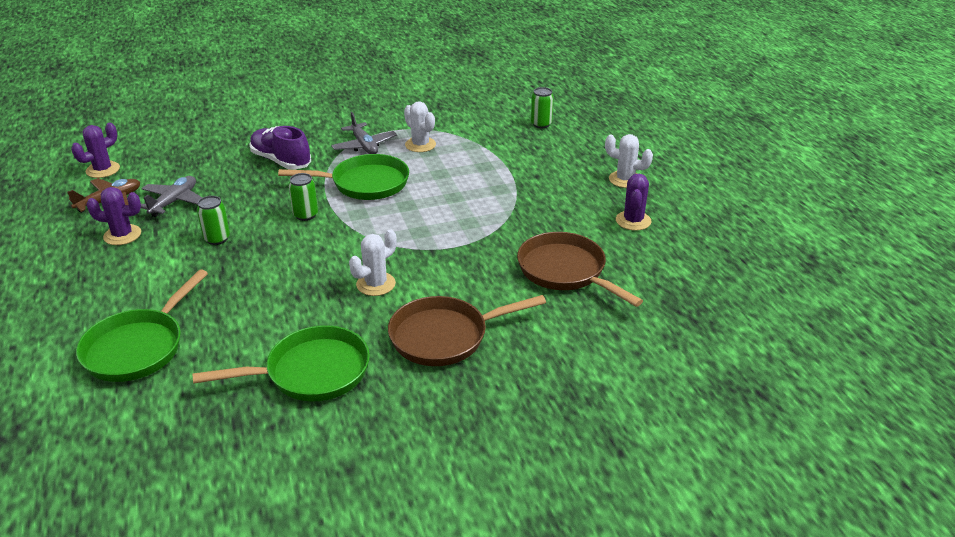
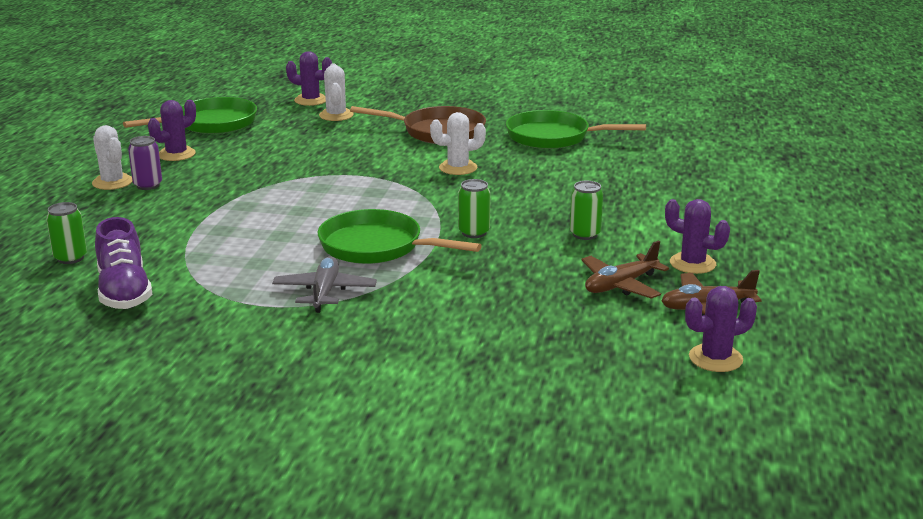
camera: 150 degrees left, 10 degrees down
green pan [76,269,208,382] -> green pan moved to [123,97,257,134]
grey plane [141,176,203,217] -> brown plane [582,240,669,299]
purple shoe [249,126,311,170] -> purple shoe moved to [95,217,153,309]
white cactus [404,101,436,152] -> white cactus moved to [319,63,354,121]
brown pan [517,232,643,307] -> none
none -> purple can [128,136,162,190]
none -> purple cactus [286,51,332,106]

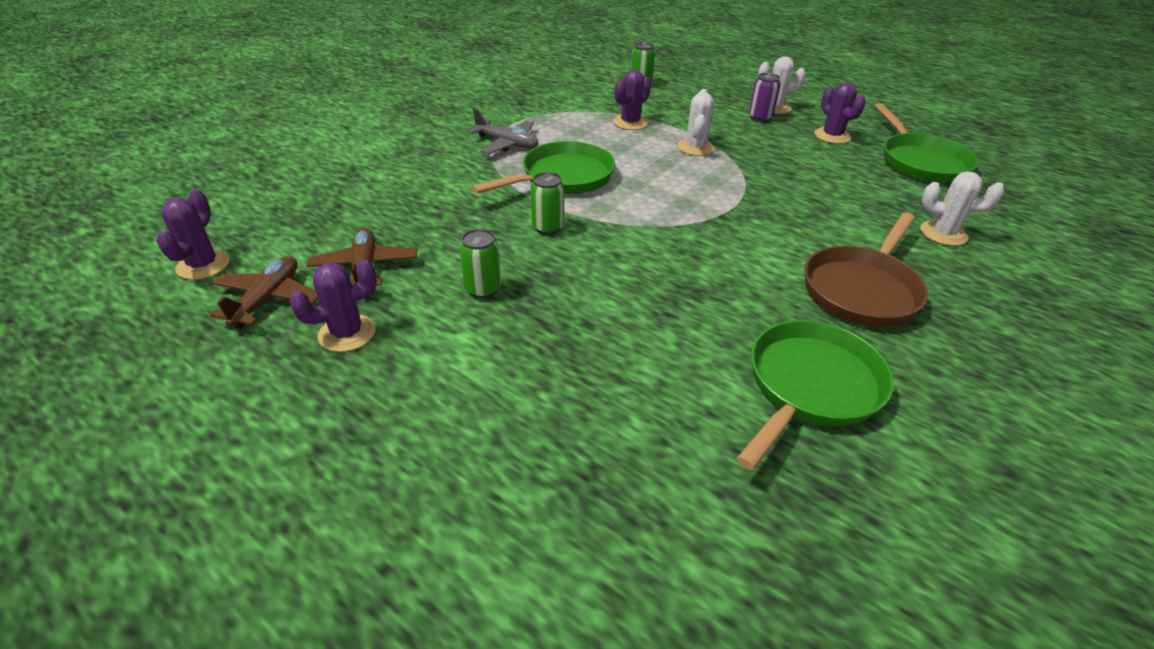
camera: 115 degrees right, 15 degrees up
purple shoe [95,217,153,309] -> none
purple cactus [286,51,332,106] -> purple cactus moved to [613,70,651,130]
white cactus [430,112,486,175] -> white cactus moved to [677,89,715,156]

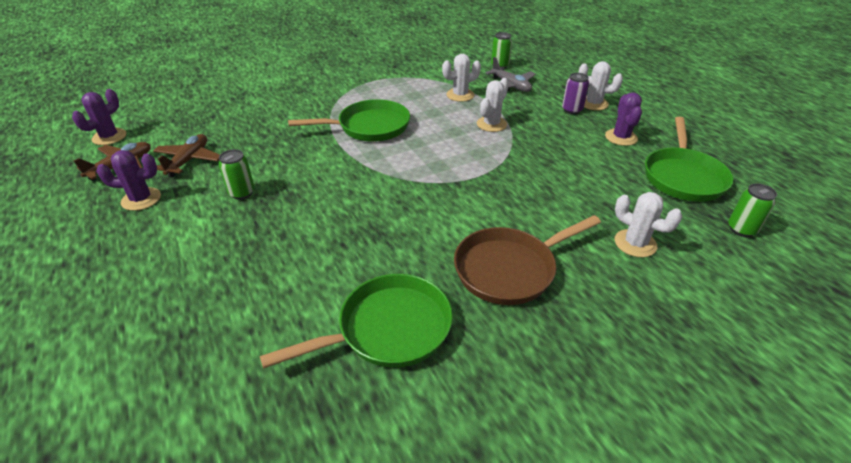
camera: 25 degrees right, 0 degrees up
grey plane [468,109,538,154] -> grey plane moved to [486,57,536,92]
green can [531,172,564,235] -> green can moved to [728,183,777,237]
purple cactus [613,70,651,130] -> white cactus [442,54,481,102]

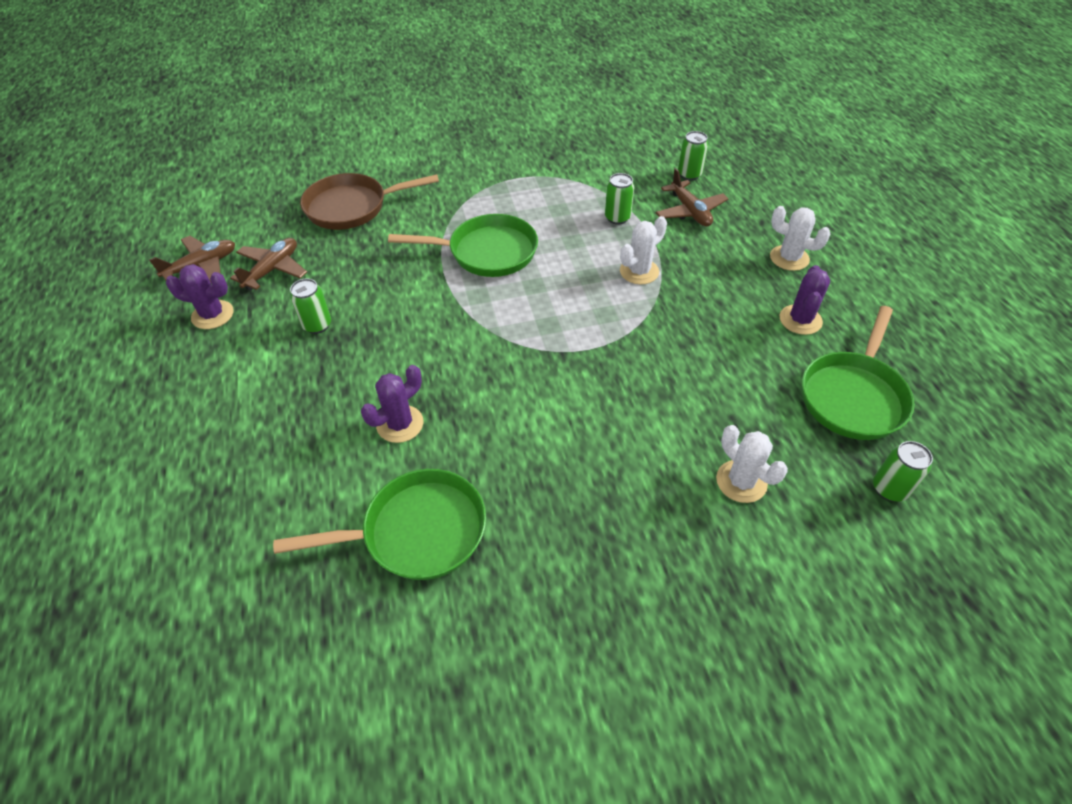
camera: 15 degrees right, 10 degrees up
purple cactus [72,89,126,145] -> purple cactus moved to [361,365,423,443]
white cactus [442,54,481,102] -> green can [605,173,634,225]
brown pan [454,215,601,305] -> brown pan moved to [300,173,439,230]
grey plane [486,57,536,92] -> brown plane [656,168,728,227]
purple can [562,73,589,114] -> none

